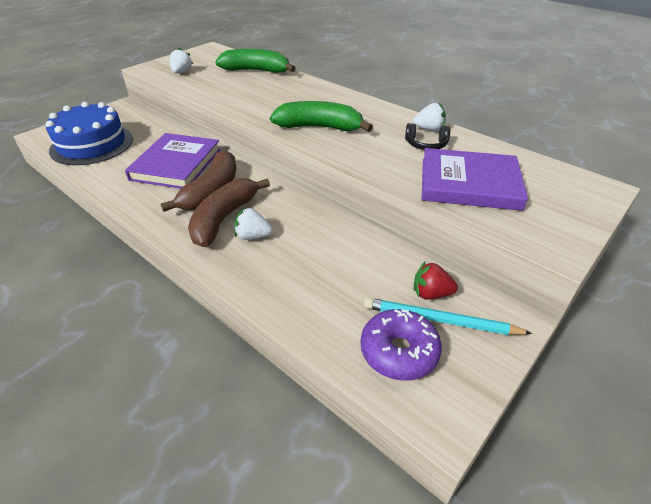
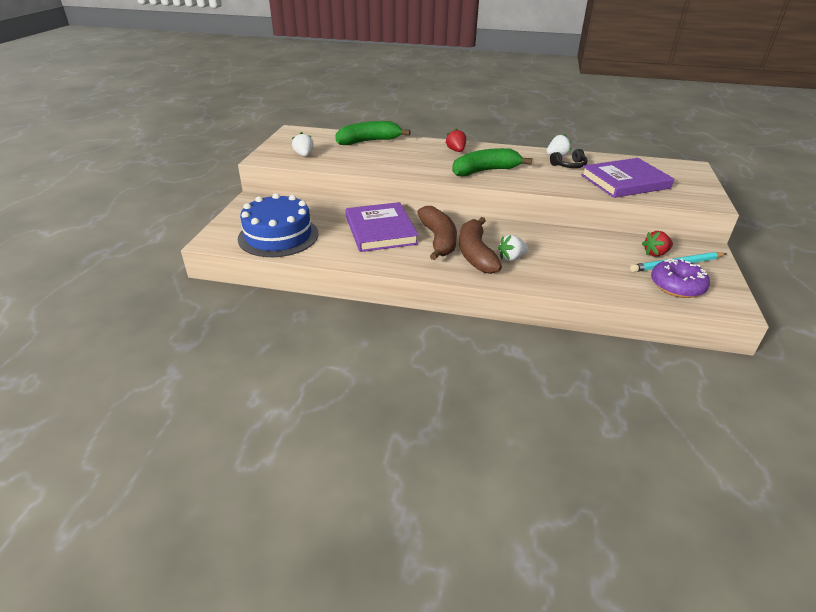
camera: 30 degrees left, 5 degrees down
none -> red strawberry [445,128,466,152]

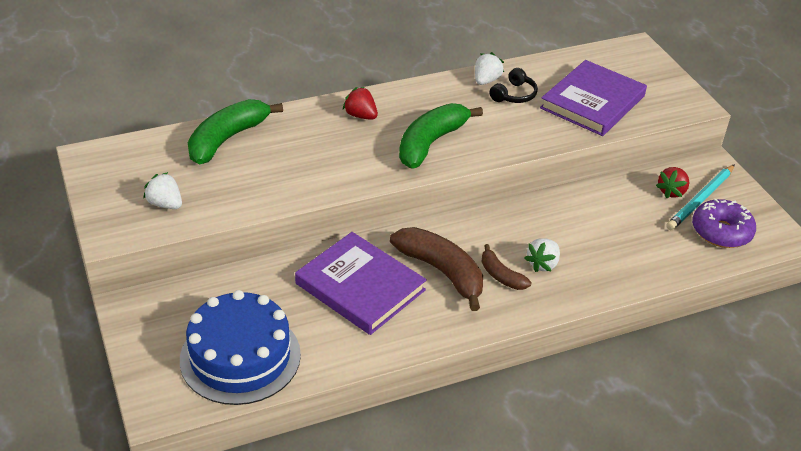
camera: 35 degrees left, 5 degrees up
brown banana [459,217,502,274] -> brown banana [481,244,531,290], size x0.54

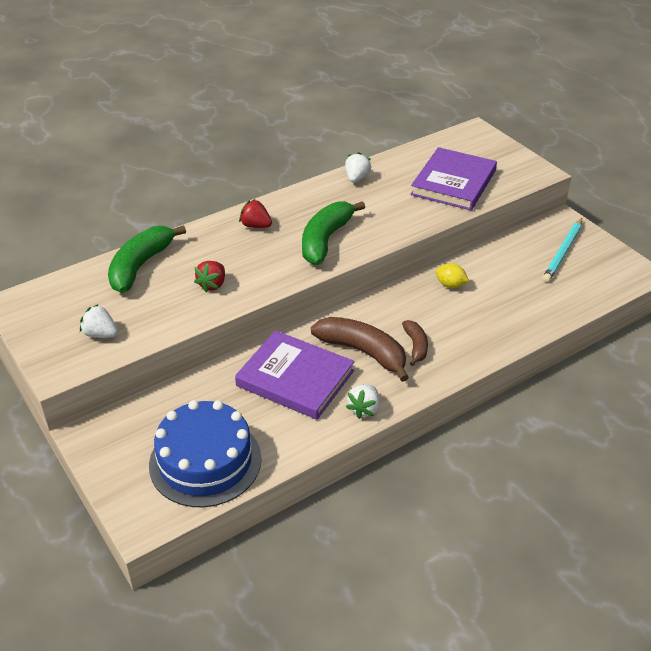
camera: 10 degrees left, 0 degrees up
brown banana [481,244,531,290] -> brown banana turned 135 degrees counterclockwise [402,320,428,366]
black headphones [489,68,538,103] -> none
white strawberry [525,238,560,272] -> white strawberry moved to [346,384,380,419]
red strawberry [656,167,689,199] -> red strawberry moved to [194,261,225,292]
purple donut [692,199,756,248] -> none
none -> yellow lemon [436,263,469,288]

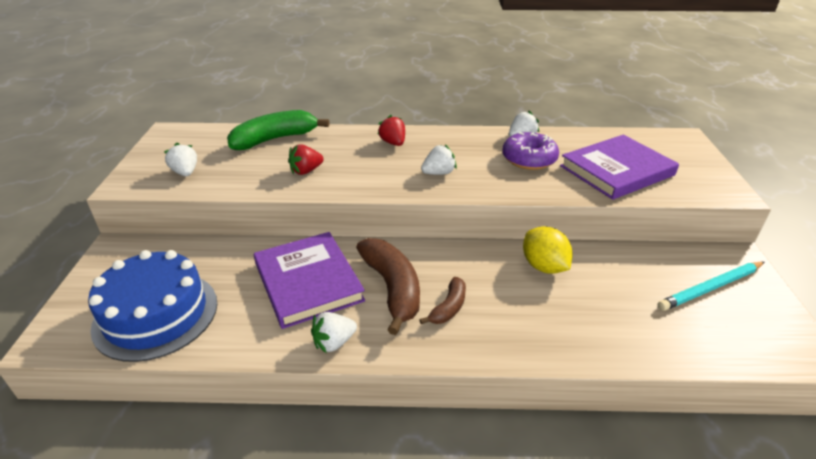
camera: 35 degrees right, 5 degrees down
green banana [302,201,365,265] -> white strawberry [421,144,457,175]
yellow lemon [436,263,469,288] -> yellow lemon [523,226,573,274], size x1.53
none -> purple donut [502,132,559,170]

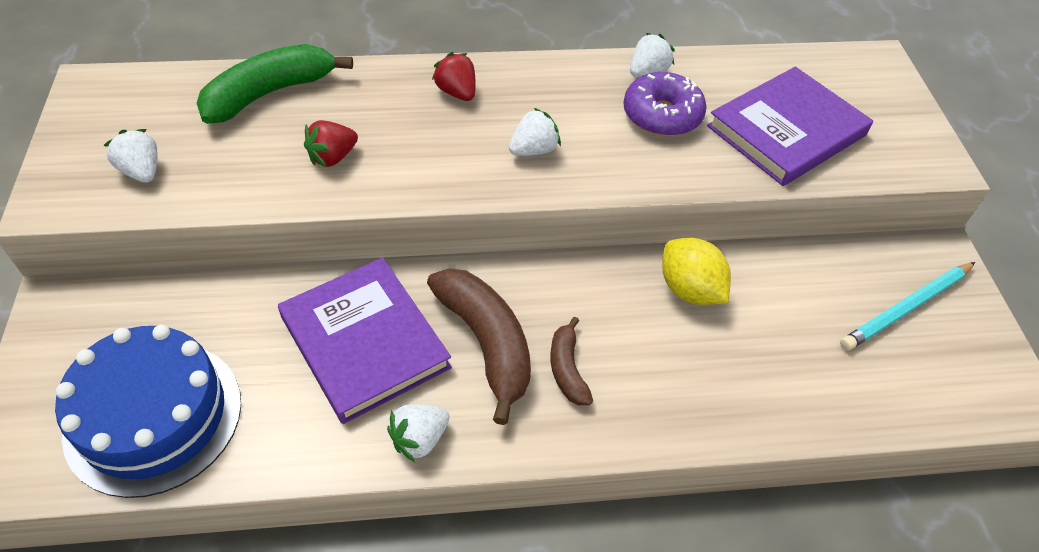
camera: 10 degrees left, 15 degrees up
brown banana [420,277,466,324] -> brown banana turned 150 degrees clockwise [550,317,593,405]

